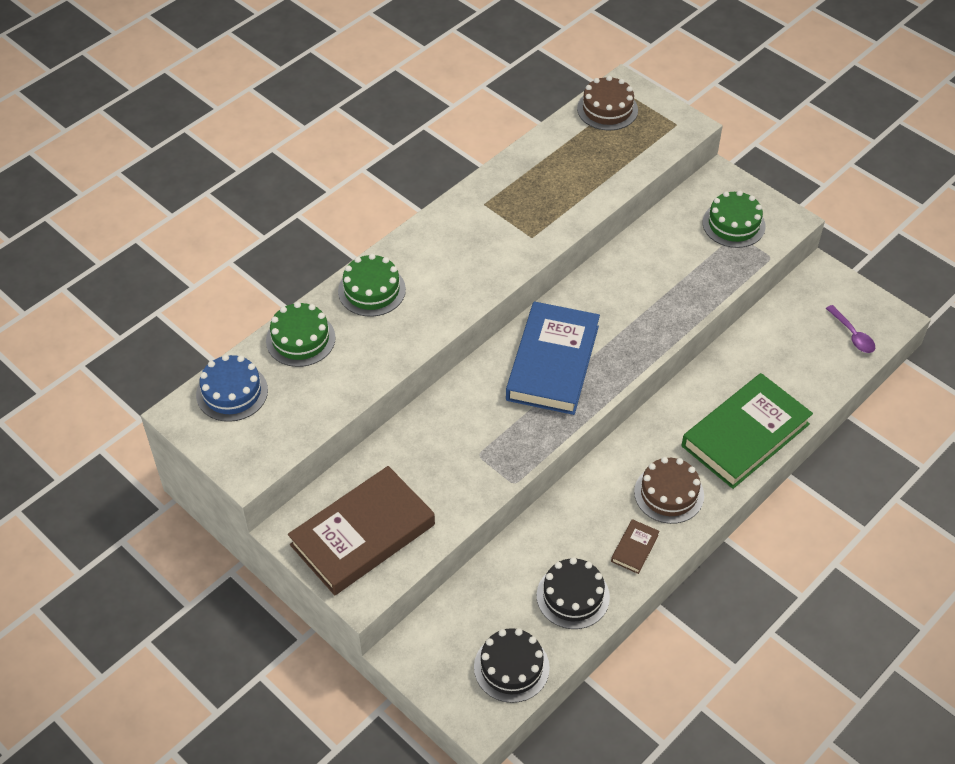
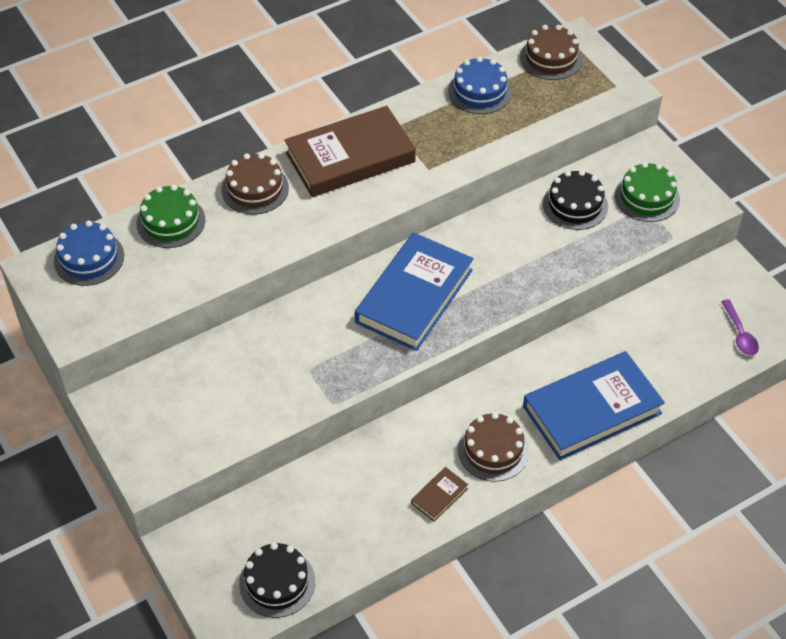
camera: 15 degrees right, 0 degrees up
brown book [288,466,435,595] -> brown book moved to [285,106,416,197]
green cake [338,254,406,317] -> brown cake [222,153,289,215]
black cake [537,557,610,629] -> black cake moved to [543,170,608,230]
green book [682,373,813,489] -> blue book [523,351,665,460]
none -> blue cake [448,57,512,114]

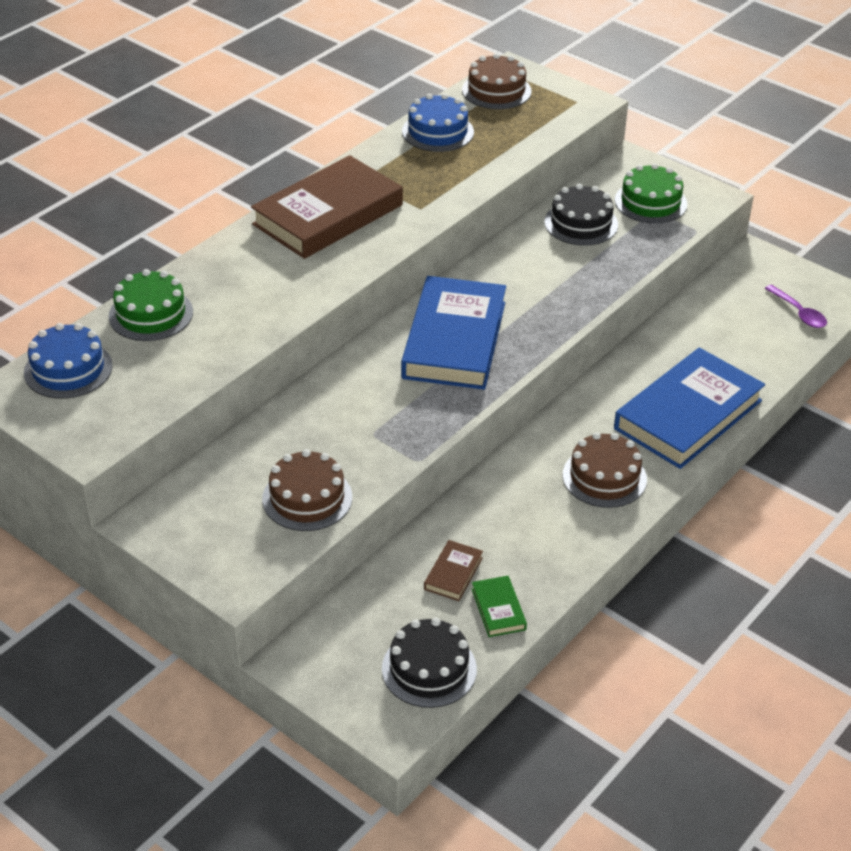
camera: 20 degrees left, 10 degrees down
brown cake [222,153,289,215] -> brown cake moved to [262,449,352,531]
brown book [411,467,468,522] -> brown book moved to [424,540,483,601]
none -> green book [472,576,527,637]

